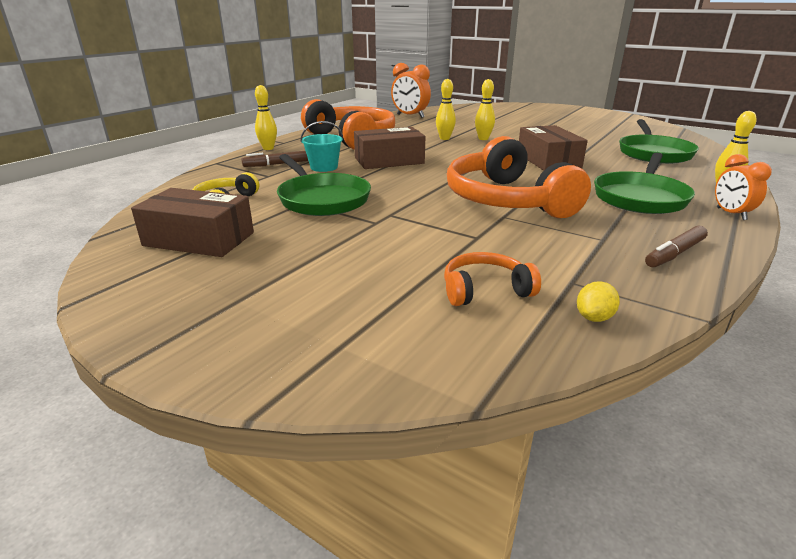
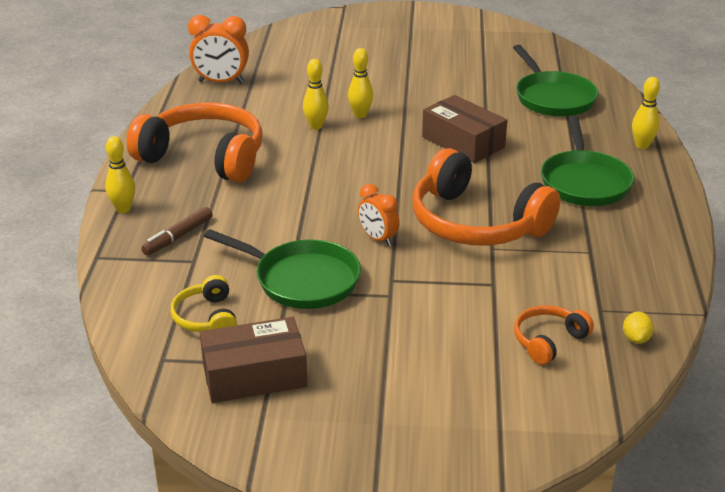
camera: 30 degrees left, 5 degrees up
turquoise bucket [301,121,343,172] -> none
brown box [354,127,425,169] -> none
brown marker [645,225,708,268] -> none
orange clock [715,154,772,220] -> orange clock moved to [358,184,400,246]

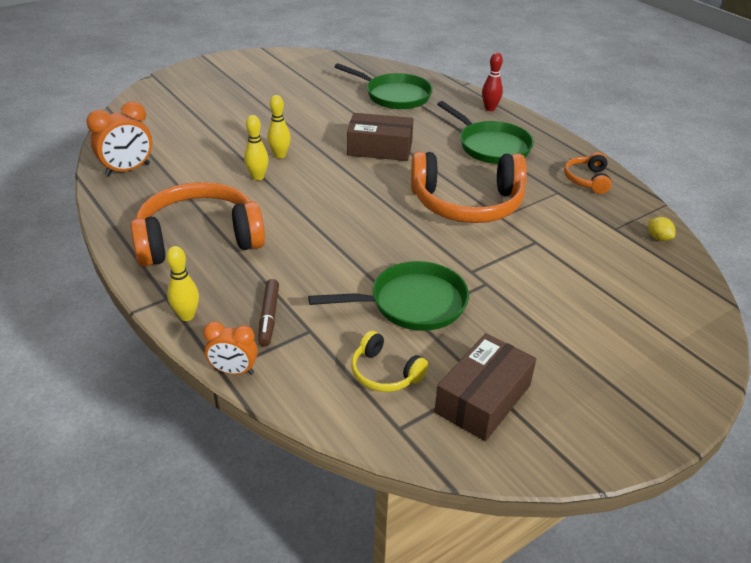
camera: 40 degrees left, 5 degrees up
orange clock [358,184,400,246] -> orange clock moved to [203,321,258,375]
orange headphones [514,305,594,365] -> orange headphones moved to [564,152,612,194]
yellow bowling pin [632,77,660,149] -> red bowling pin [482,53,503,111]

